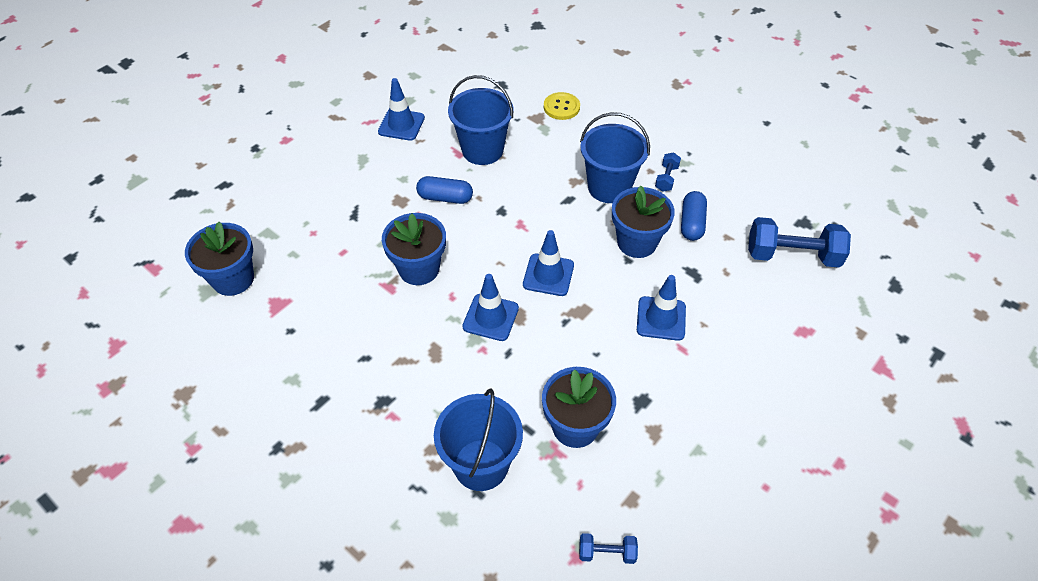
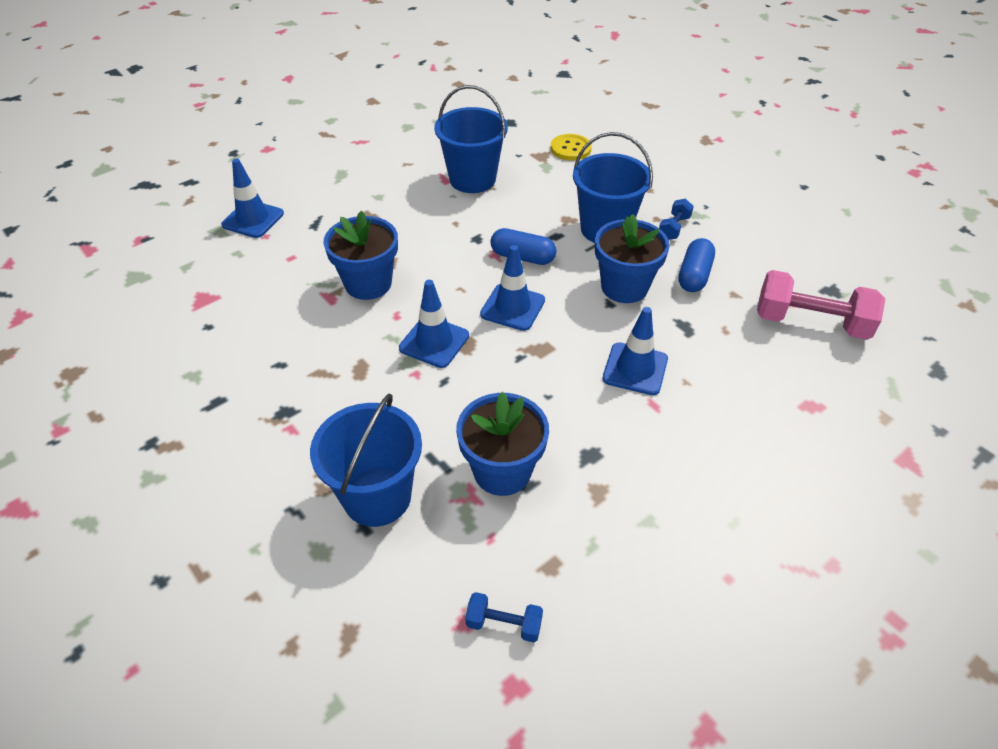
camera: 10 degrees right, 5 degrees down
blue flower pot [185,222,254,296] -> none
blue traffic cone [378,78,425,141] -> blue traffic cone moved to [221,159,284,238]
blue capsule [416,176,473,204] -> blue capsule moved to [491,228,557,265]
blue dumbbell [748,217,851,268] -> pink dumbbell [757,270,885,340]

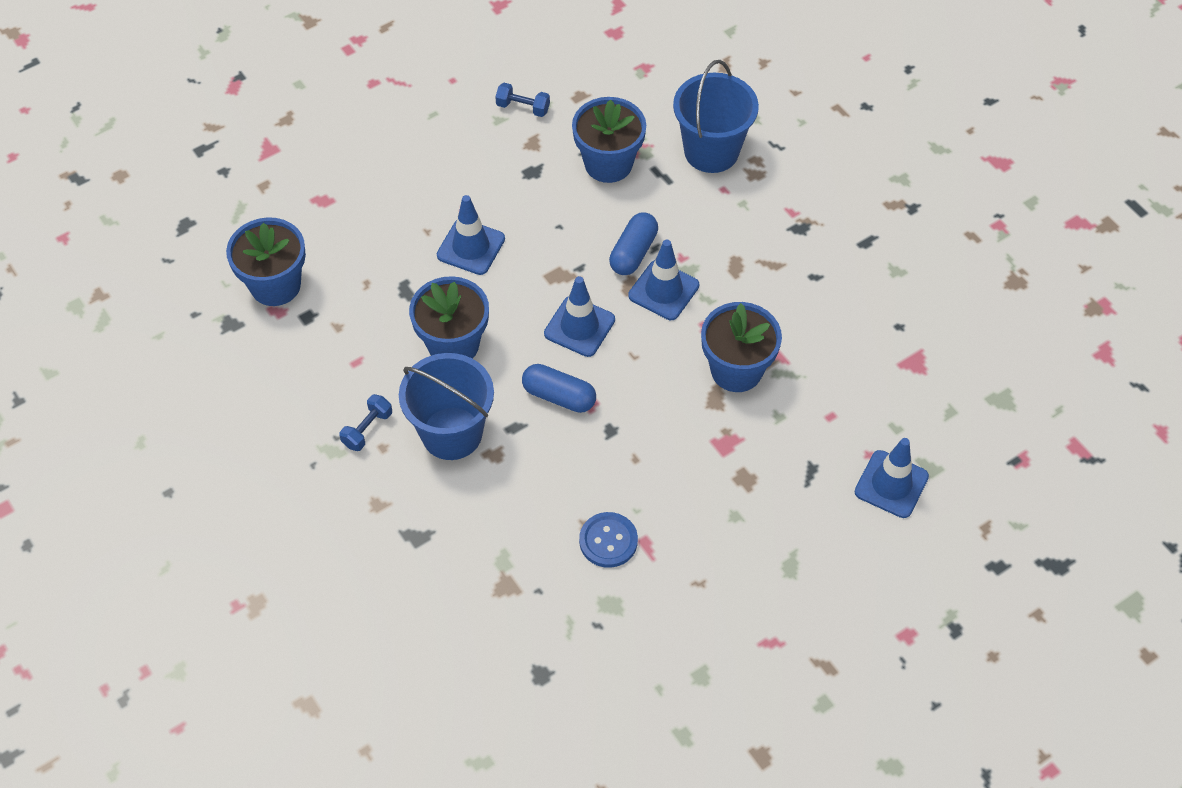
camera: 175 degrees left, 10 degrees up
blue bucket [434,85,508,193] -> blue button [579,512,638,568]
blue dumbbell [465,592,543,642] -> blue dumbbell moved to [496,83,550,117]
yellow button [551,134,592,161] -> none
blue capsule [678,238,715,292] -> blue capsule moved to [609,213,658,275]
pink dumbbell [757,270,885,340] -> blue flower pot [226,217,306,306]

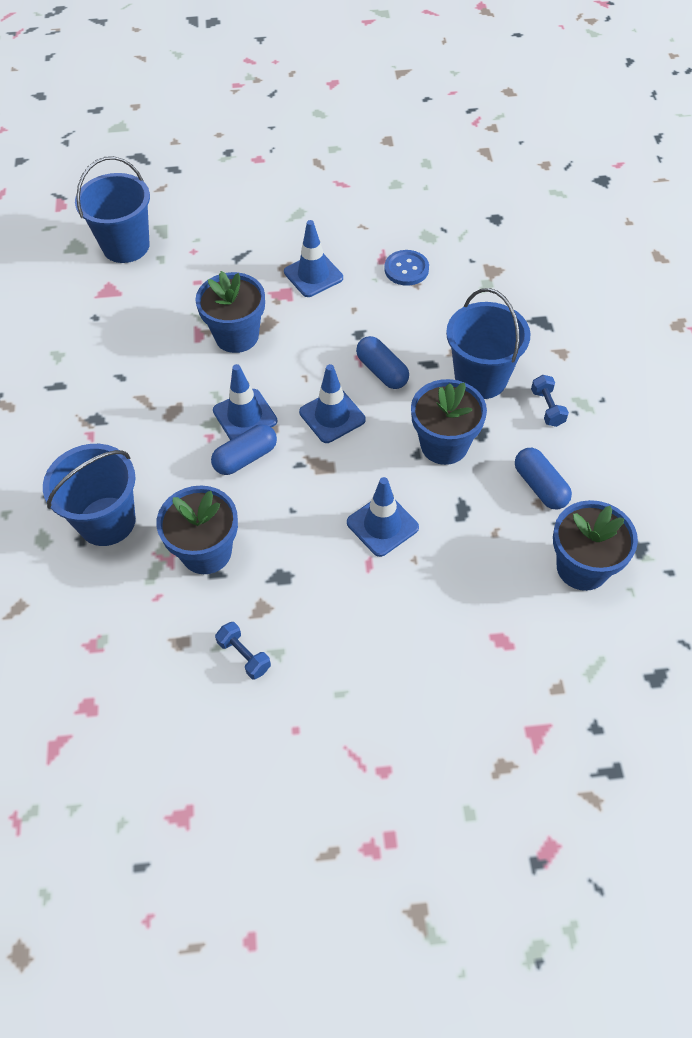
camera: 150 degrees left, 0 degrees up
blue dumbbell [339,394,392,451] -> blue dumbbell turned 75 degrees counterclockwise [531,375,569,427]
blue traffic cone [854,438,929,518] -> blue traffic cone moved to [284,220,343,297]
none -> blue bucket [75,156,150,263]
none -> blue capsule [515,448,572,509]

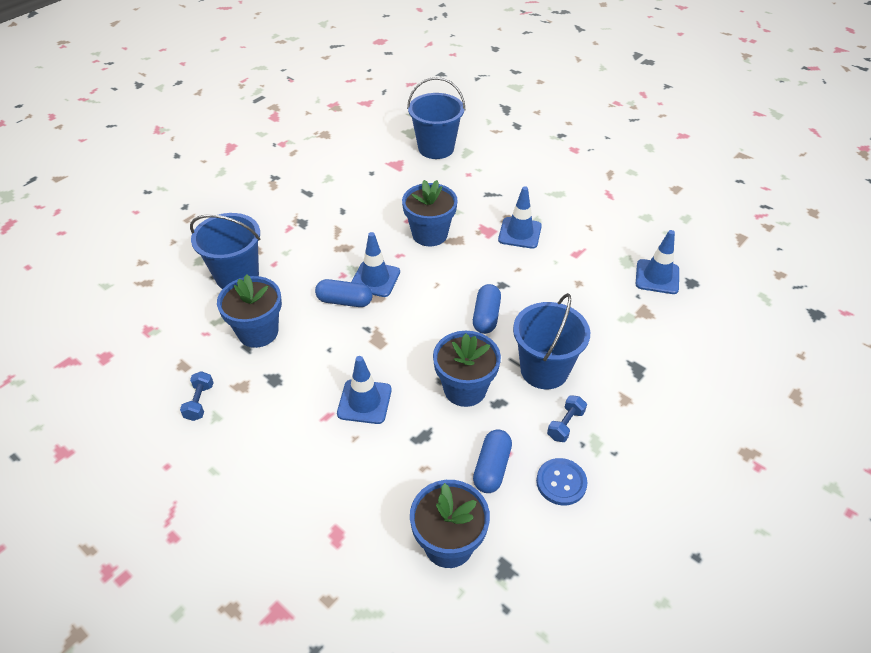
camera: 45 degrees right, 10 degrees down
blue traffic cone [299,364,366,443] -> blue traffic cone moved to [636,230,679,294]
blue button [384,250,429,286] -> blue button moved to [536,458,588,505]

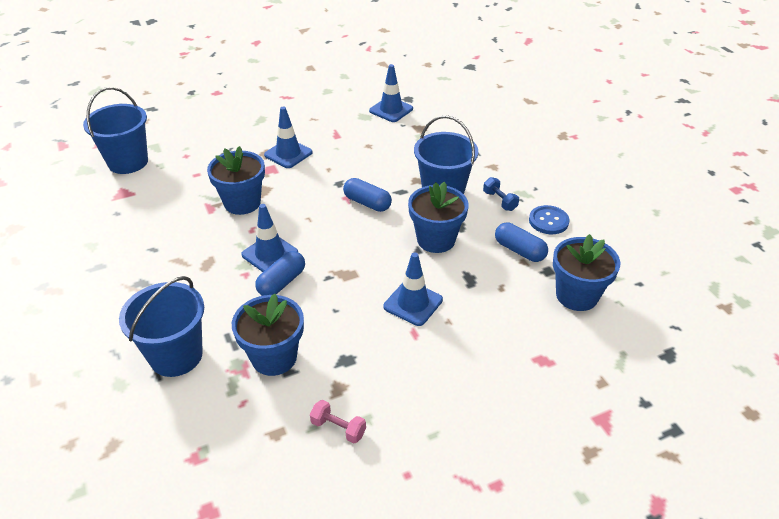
camera: 65 degrees left, 5 degrees down
blue dumbbell [180,371,214,421] -> pink dumbbell [310,400,366,443]

